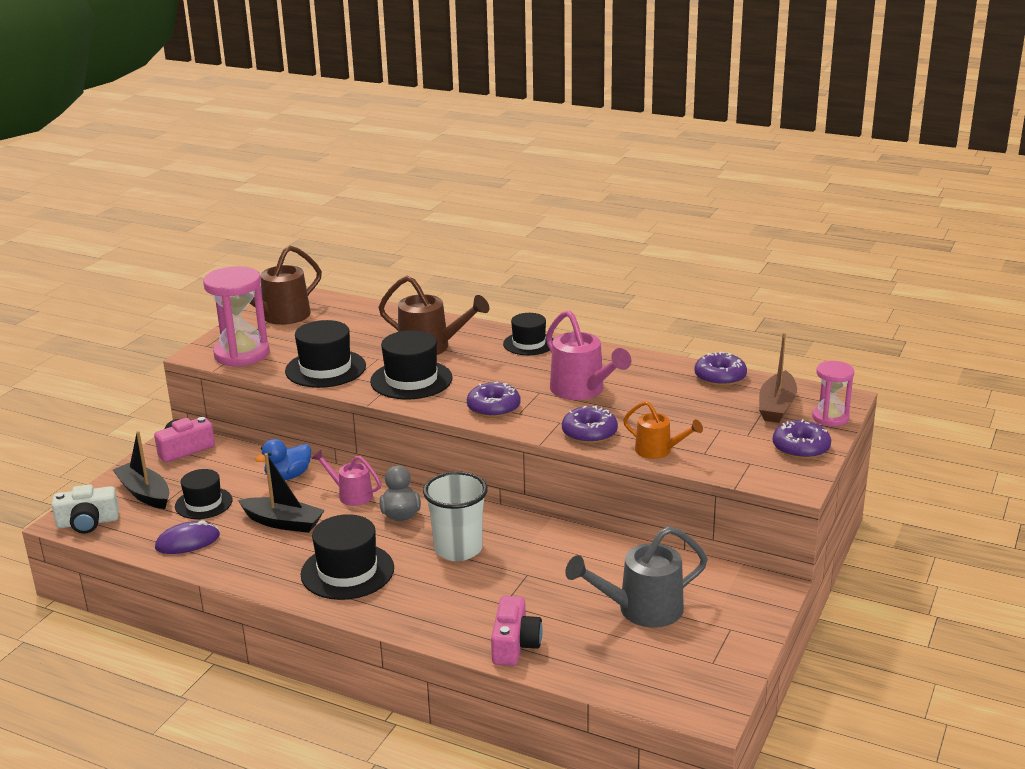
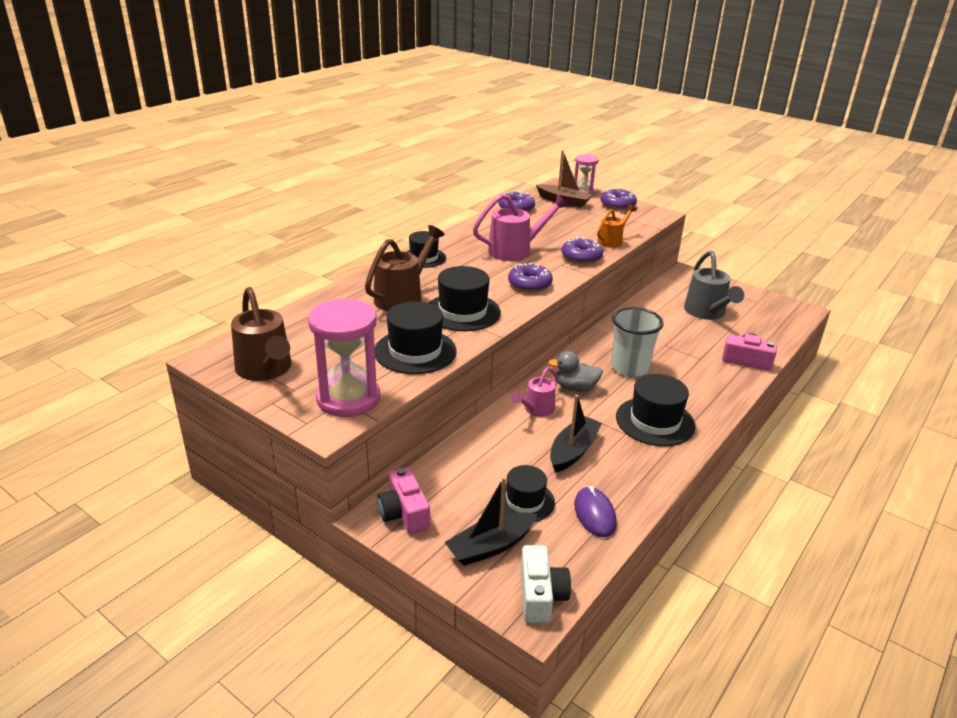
camera: 80 degrees left, 5 degrees up
blue duck [255,439,311,480] -> none

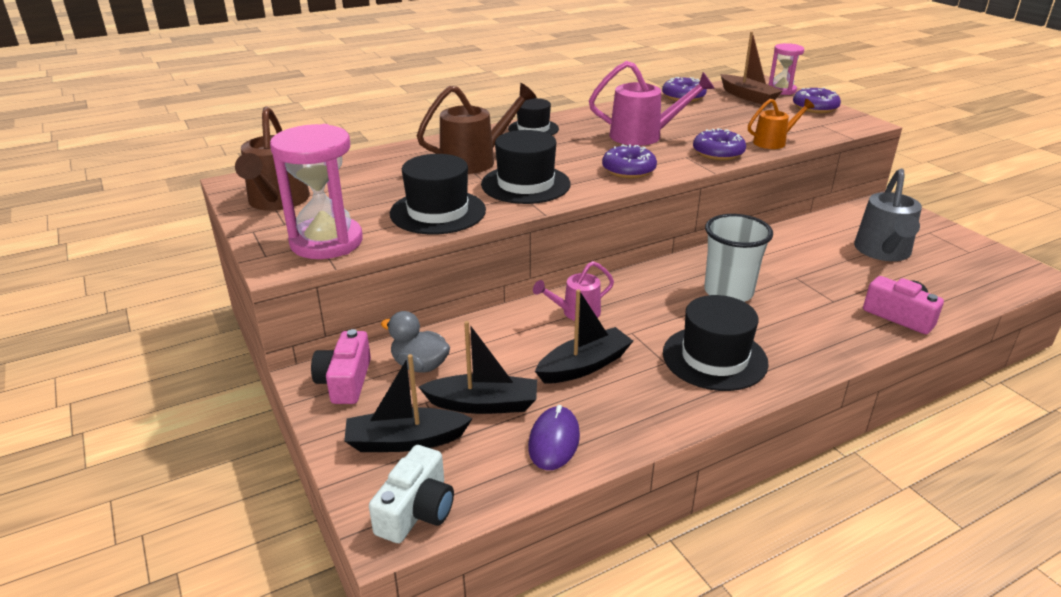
camera: 25 degrees right, 0 degrees up
black hat [500,465,555,522] -> black boat [419,321,537,414]
grey duck [548,351,603,392] -> grey duck moved to [381,311,450,373]

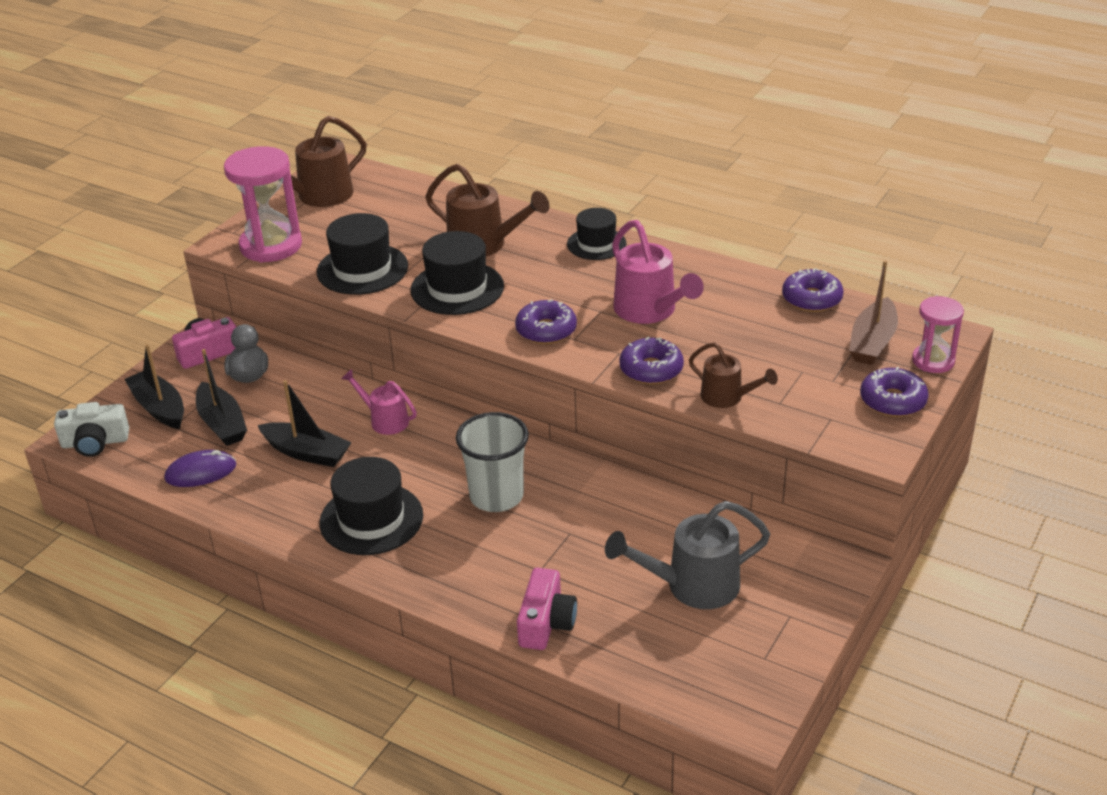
camera: 60 degrees right, 5 degrees up
orange watering can [748,99,814,149] -> brown watering can [689,342,778,408]

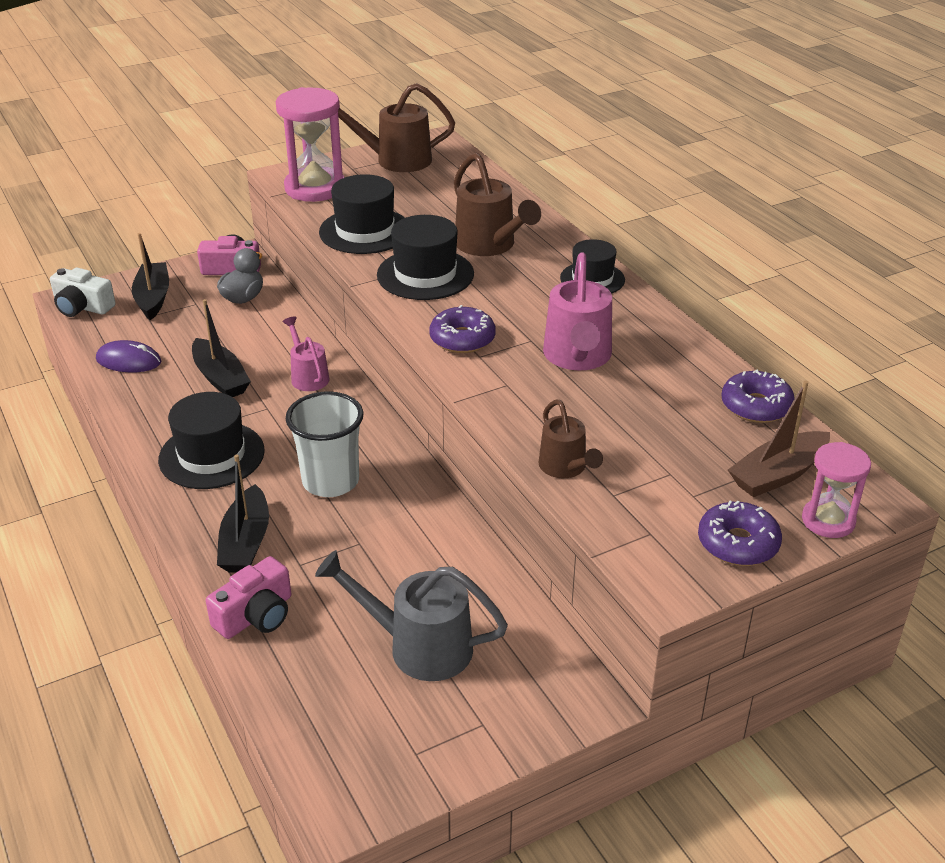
camera: 30 degrees right, 0 degrees up
black boat [196,349,247,446] -> black boat moved to [217,454,269,573]
purple donut [619,337,684,384] -> none

